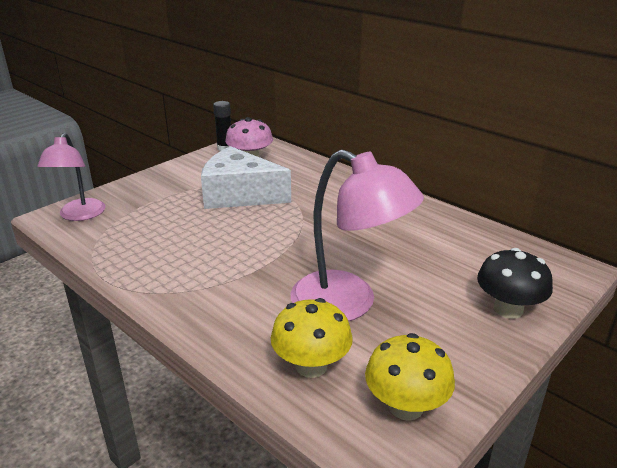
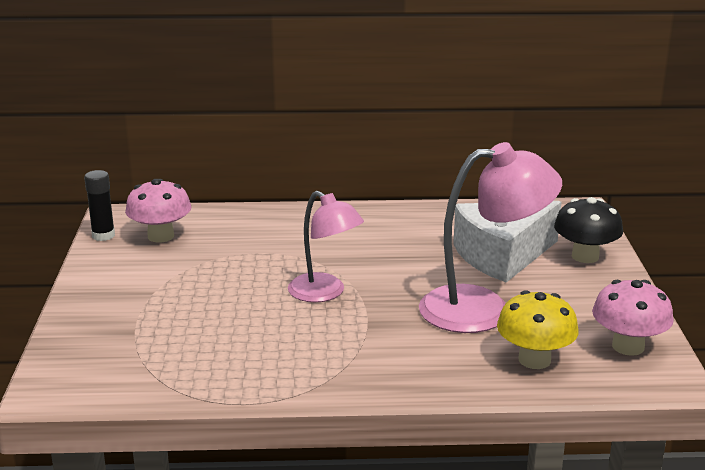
camera: 45 degrees left, 5 degrees down
pink lamp [37,133,105,221] -> pink lamp moved to [288,191,364,302]
white cheese [201,146,291,209] -> white cheese moved to [453,201,561,283]
yellow mushroom [365,333,455,421] -> pink mushroom [592,280,674,356]

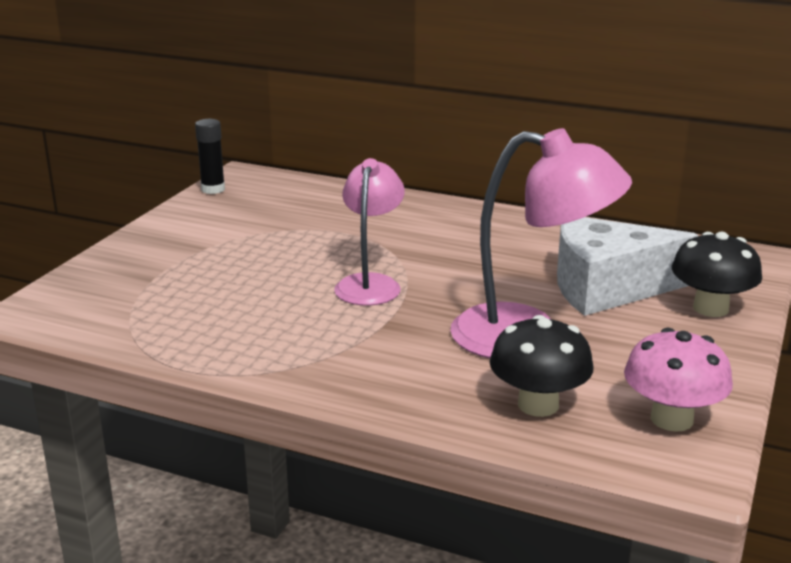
camera: 25 degrees right, 0 degrees up
pink mushroom [125,179,191,243] -> none
pink lamp [288,191,364,302] -> pink lamp turned 150 degrees counterclockwise [334,158,405,306]
yellow mushroom [497,290,579,369] -> black mushroom [490,315,594,417]

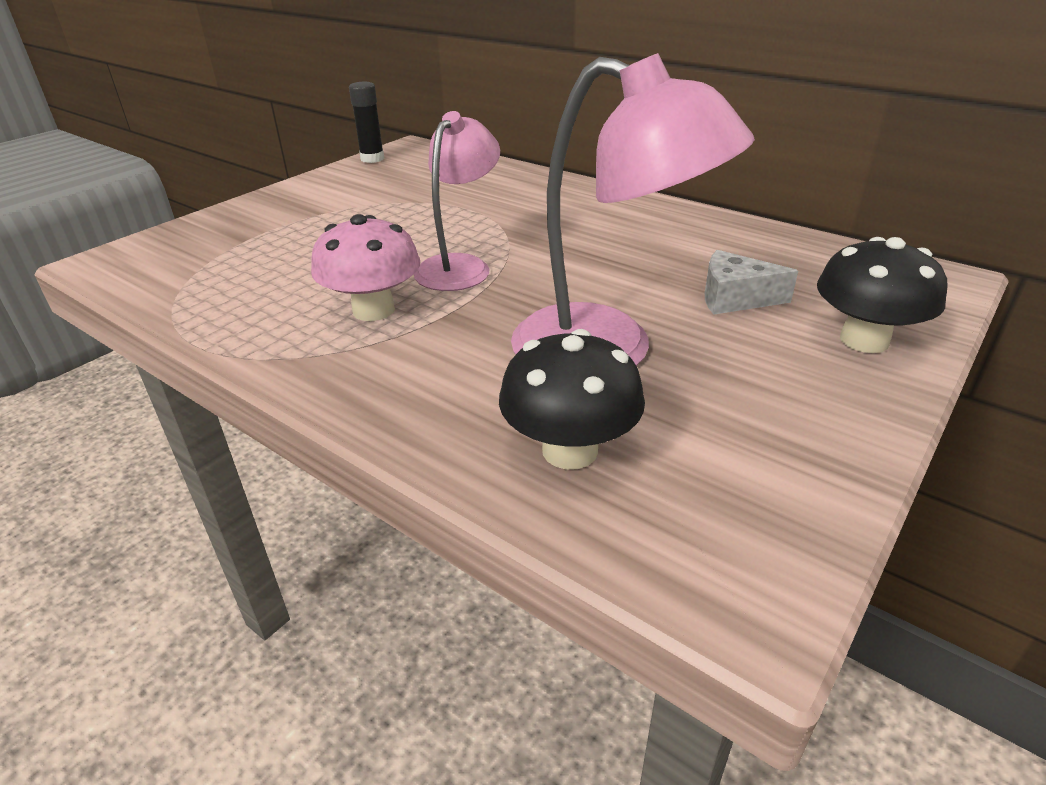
camera: 15 degrees right, 10 degrees up
white cheese [557,217,698,316] -> white cheese [705,250,798,315], size x0.50
pink mushroom [624,328,733,432] -> pink mushroom moved to [311,214,420,321]

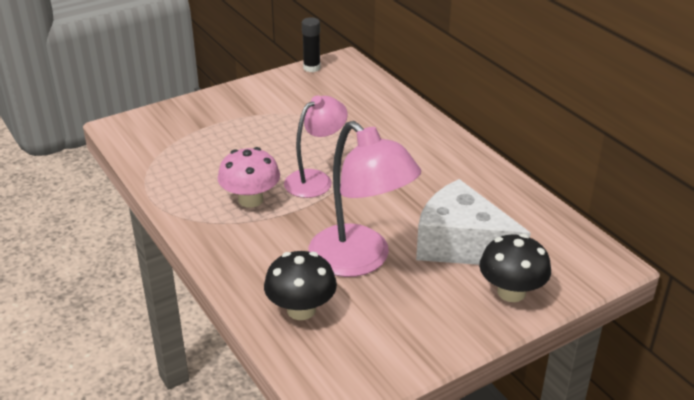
camera: 20 degrees right, 0 degrees up
white cheese [705,250,798,315] -> white cheese [416,179,531,265], size x1.98

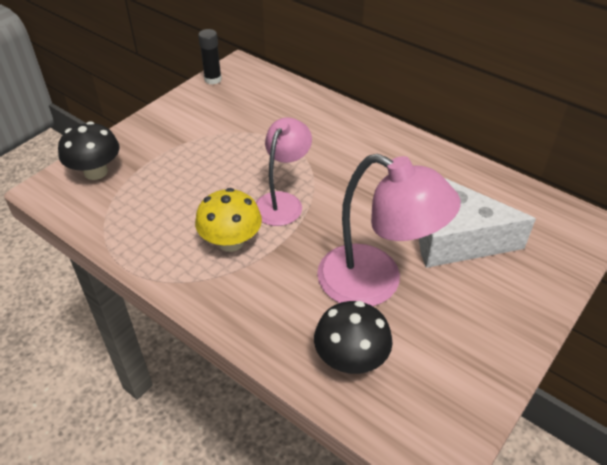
camera: 20 degrees left, 10 degrees up
pink mushroom [218,147,280,208] -> yellow mushroom [195,188,262,252]
black mushroom [479,234,551,302] -> black mushroom moved to [58,121,119,180]

